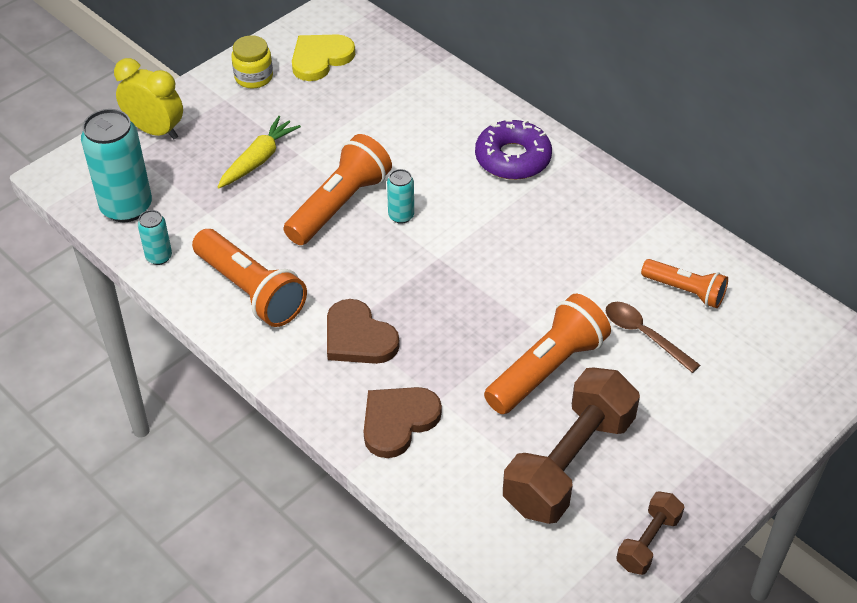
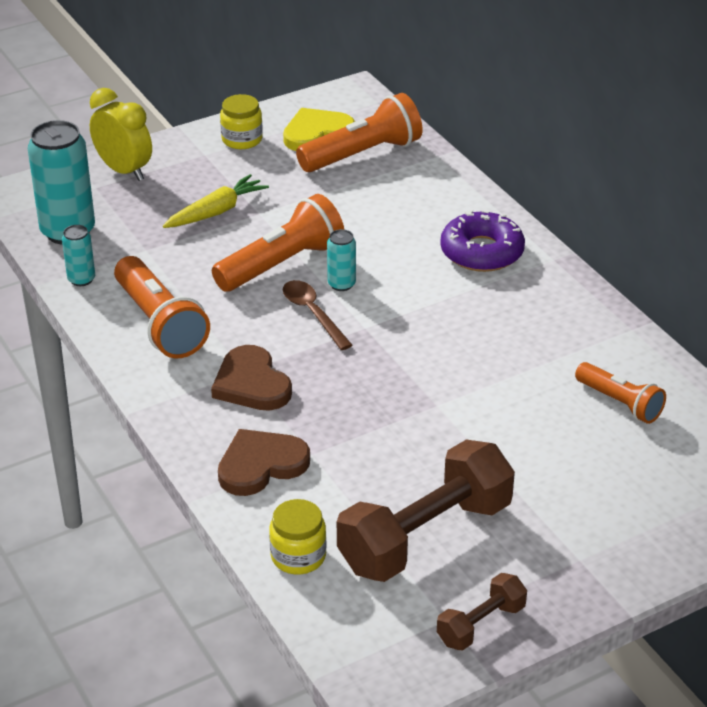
camera: 15 degrees right, 10 degrees down
orange flashlight [484,294,611,414] -> orange flashlight moved to [296,93,422,172]
brown spoon [606,302,700,373] -> brown spoon moved to [283,280,352,350]
none -> yellow jar [269,499,326,574]

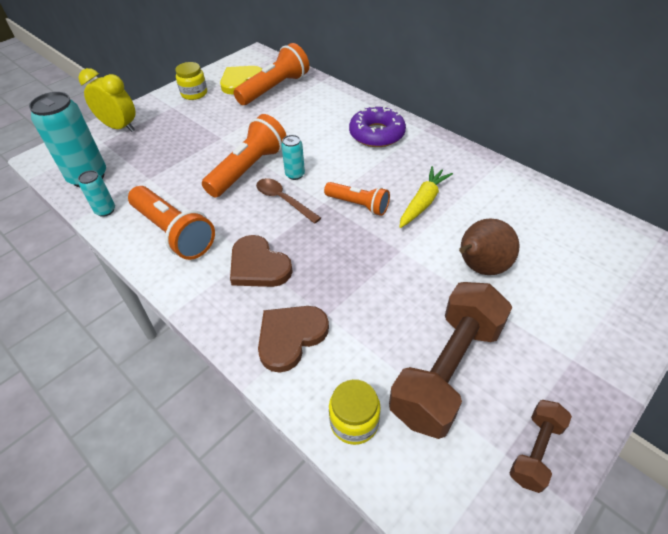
camera: 15 degrees left, 10 degrees up
yellow carrot [163,174,269,228] -> yellow carrot moved to [399,166,453,228]
orange flashlight [575,362,666,424] -> orange flashlight moved to [324,182,390,216]
none -> brown pear [459,218,519,275]

